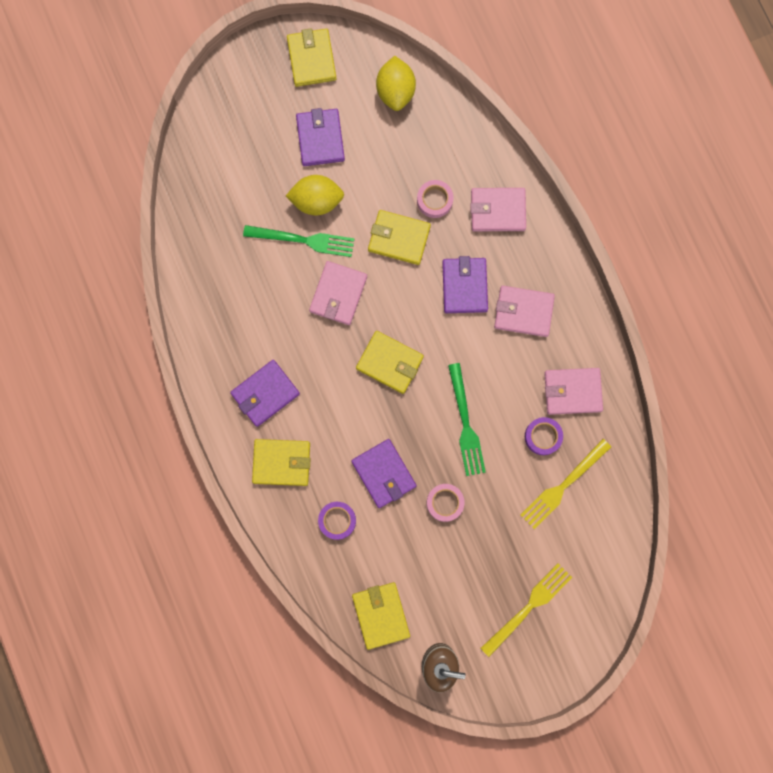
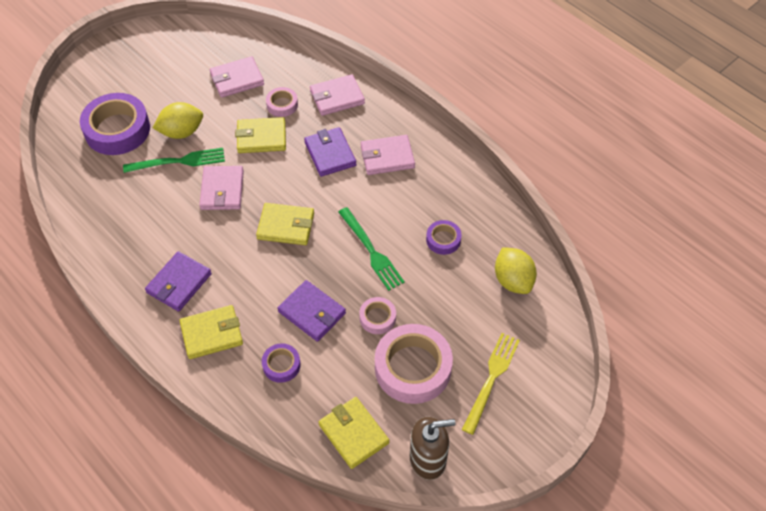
camera: 20 degrees left, 25 degrees down
yellow wallet [287,28,337,87] -> none
purple wallet [296,108,345,166] -> none
yellow lemon [376,56,416,111] -> yellow lemon moved to [495,247,537,294]
yellow fork [521,439,611,529] -> none
pink wallet [544,368,603,415] -> pink wallet moved to [210,56,264,98]
none -> purple tape [80,93,150,155]
none -> pink tape [375,324,453,404]

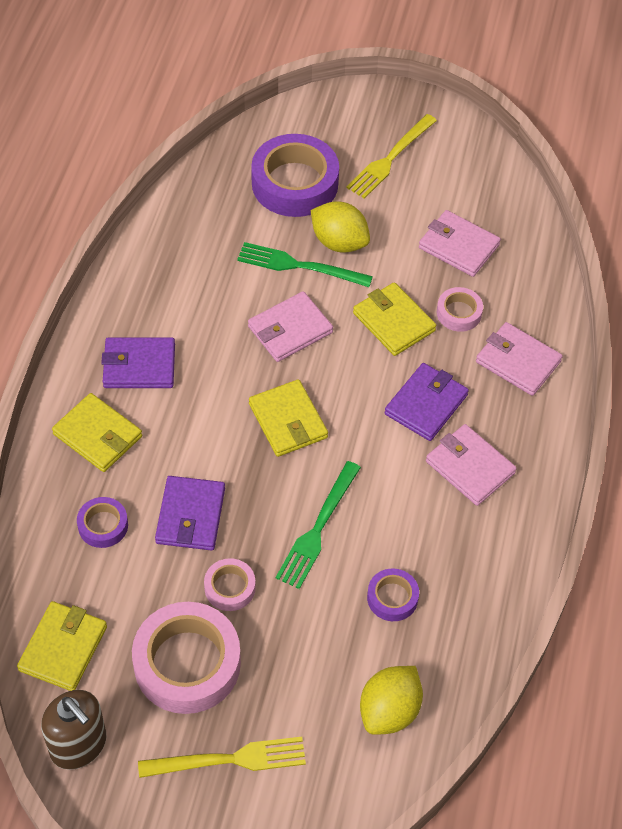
camera: 55 degrees right, 0 degrees up
green fork [123,148,225,173] -> green fork turned 150 degrees clockwise [237,242,373,287]
none -> yellow fork [346,114,437,199]

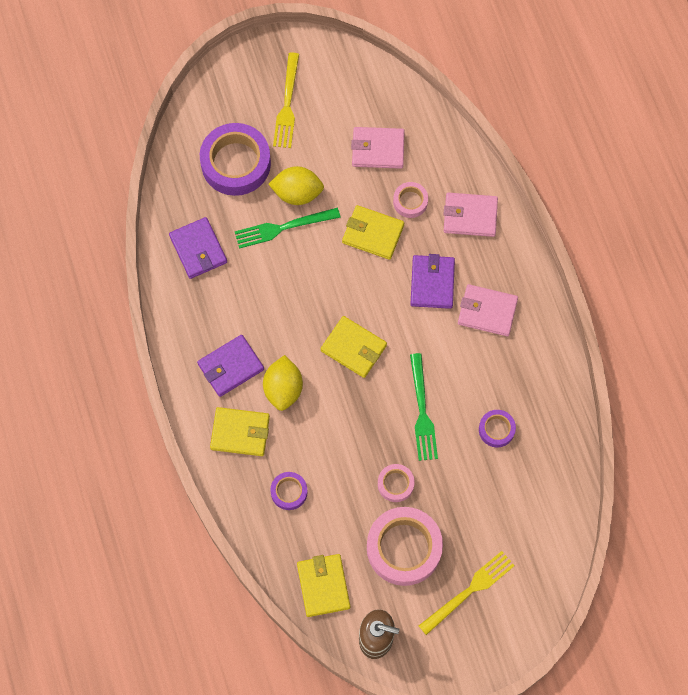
camera: 30 degrees left, 15 degrees up
purple wallet [155,476,225,551] -> purple wallet moved to [169,217,227,279]
pink wallet [248,291,333,362] -> none
yellow lemon [360,666,423,735] -> yellow lemon moved to [263,355,303,411]

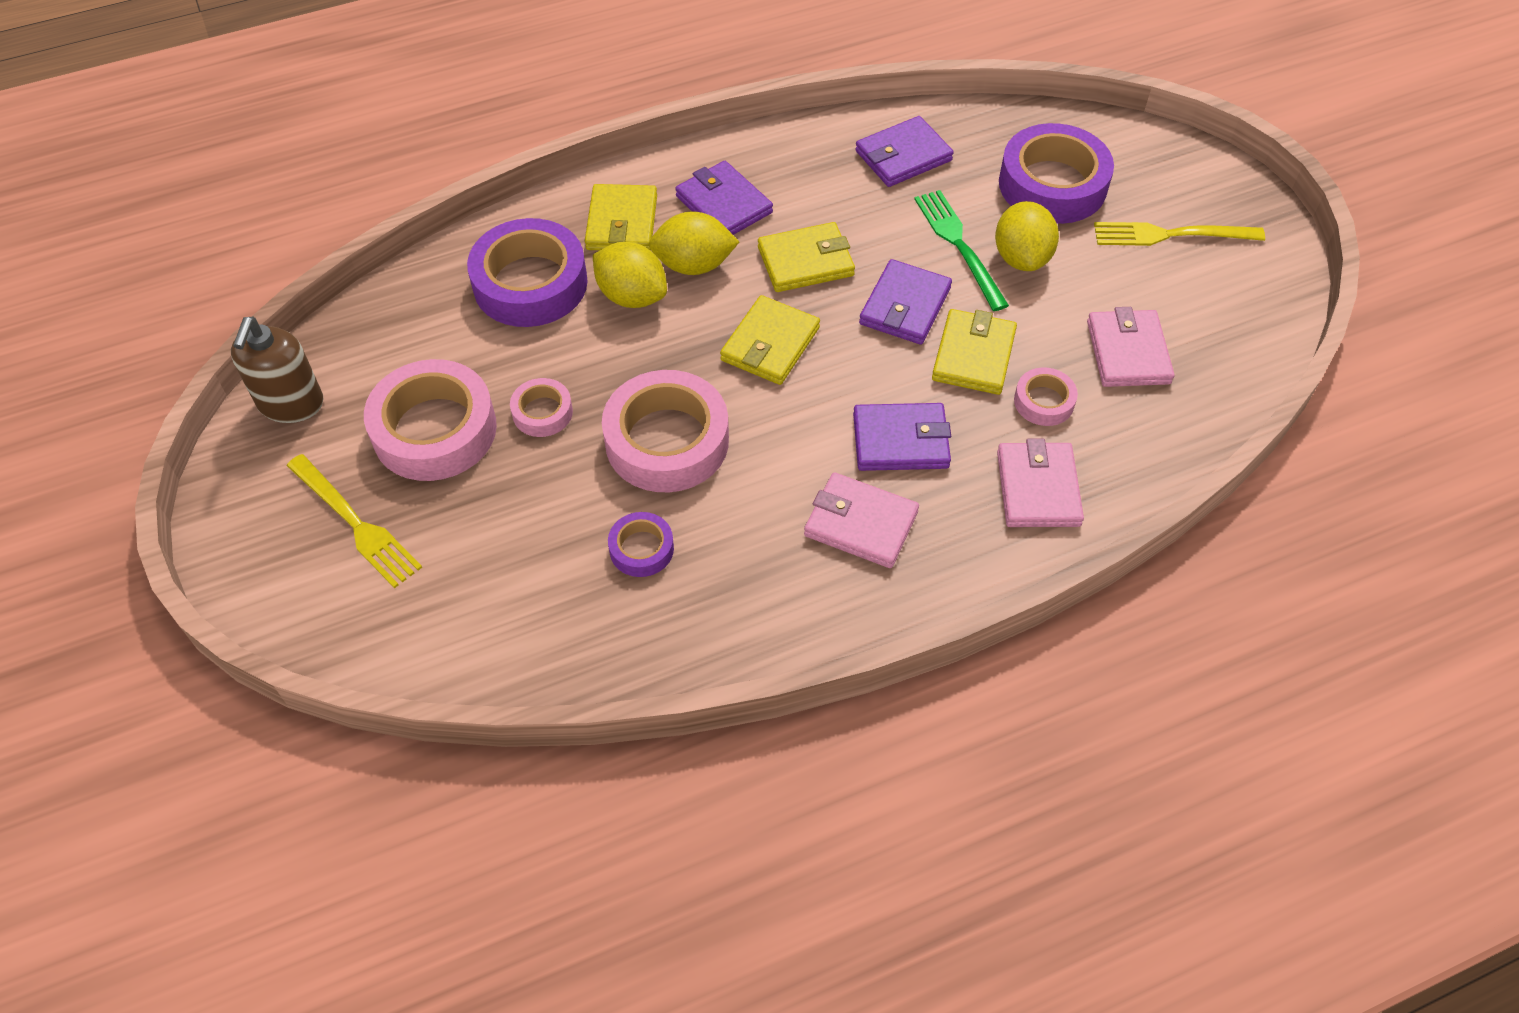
camera: 85 degrees right, 15 degrees down
purple tape [270,472,308,510] -> purple tape [467,218,588,327], size x2.03
yellow wallet [297,554,350,617] -> yellow wallet moved to [758,222,855,292]
green fork [410,353,438,461] -> pink tape [602,370,729,492]
pink wallet [458,284,518,336] -> pink wallet turned 75 degrees counterclockwise [804,472,919,568]
none -> yellow lemon [593,242,667,308]
none -> purple wallet [859,259,952,345]

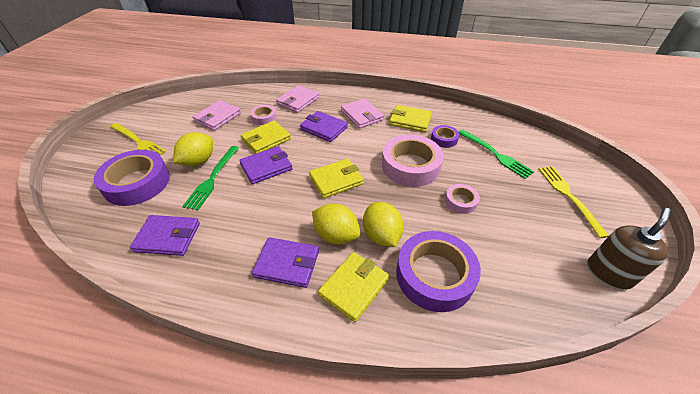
camera: 145 degrees left, 10 degrees down
pink tape [364,359,497,481] -> none
purple wallet [675,161,773,235] -> purple wallet turned 75 degrees counterclockwise [252,237,319,288]
yellow wallet [758,222,855,292] -> yellow wallet moved to [389,105,432,132]
none -> green fork [459,130,535,179]

